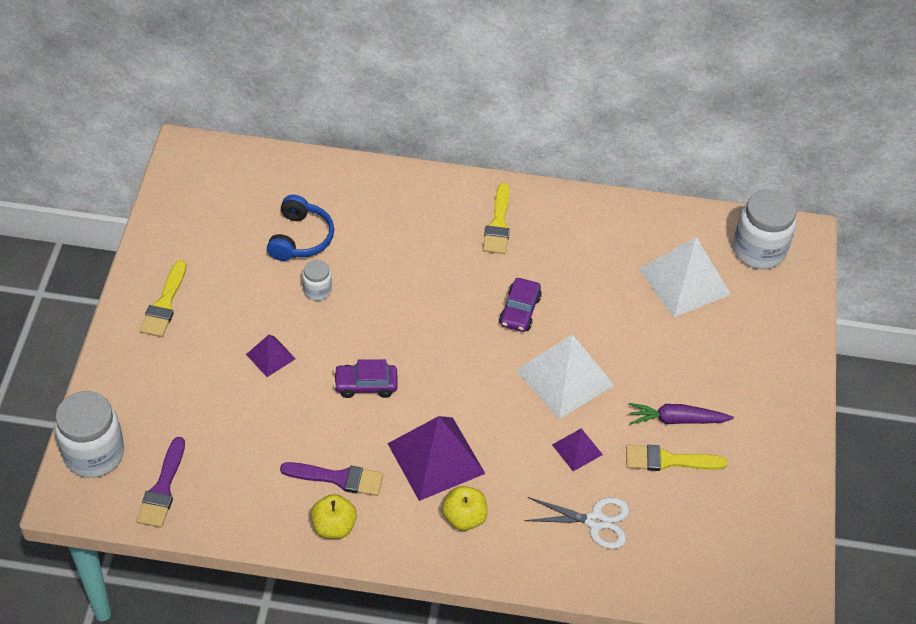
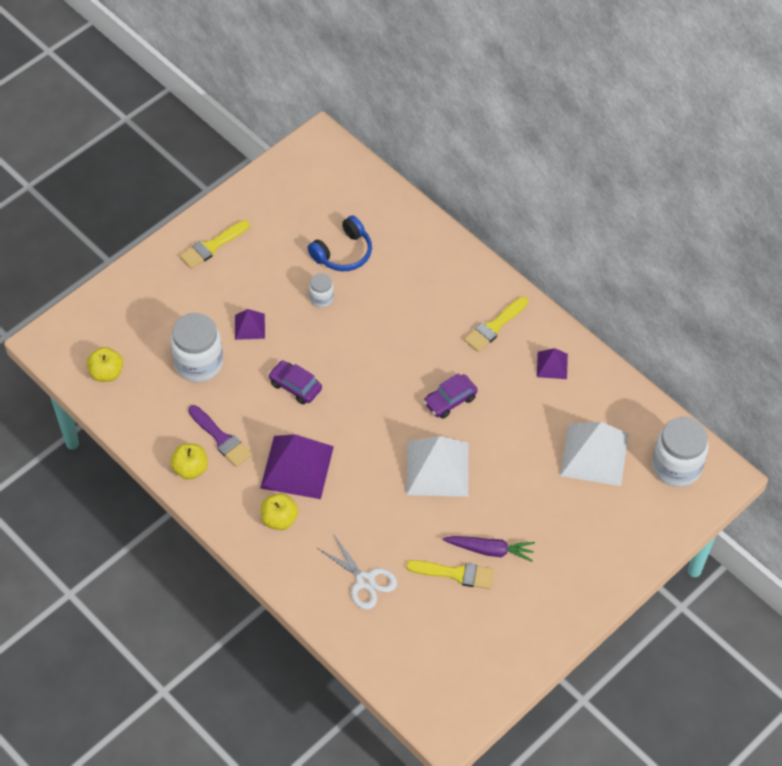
camera: 40 degrees right, 5 degrees up
white jar [55,391,124,478] -> white jar moved to [171,313,223,382]
purple brush [136,437,185,528] -> yellow apple [87,347,123,382]
purple pyramid [552,428,603,471] -> purple pyramid moved to [537,348,568,379]
yellow brush [626,445,727,471] -> yellow brush turned 150 degrees clockwise [406,560,495,589]
purple carrot [629,403,734,425] -> purple carrot turned 150 degrees clockwise [443,536,535,562]

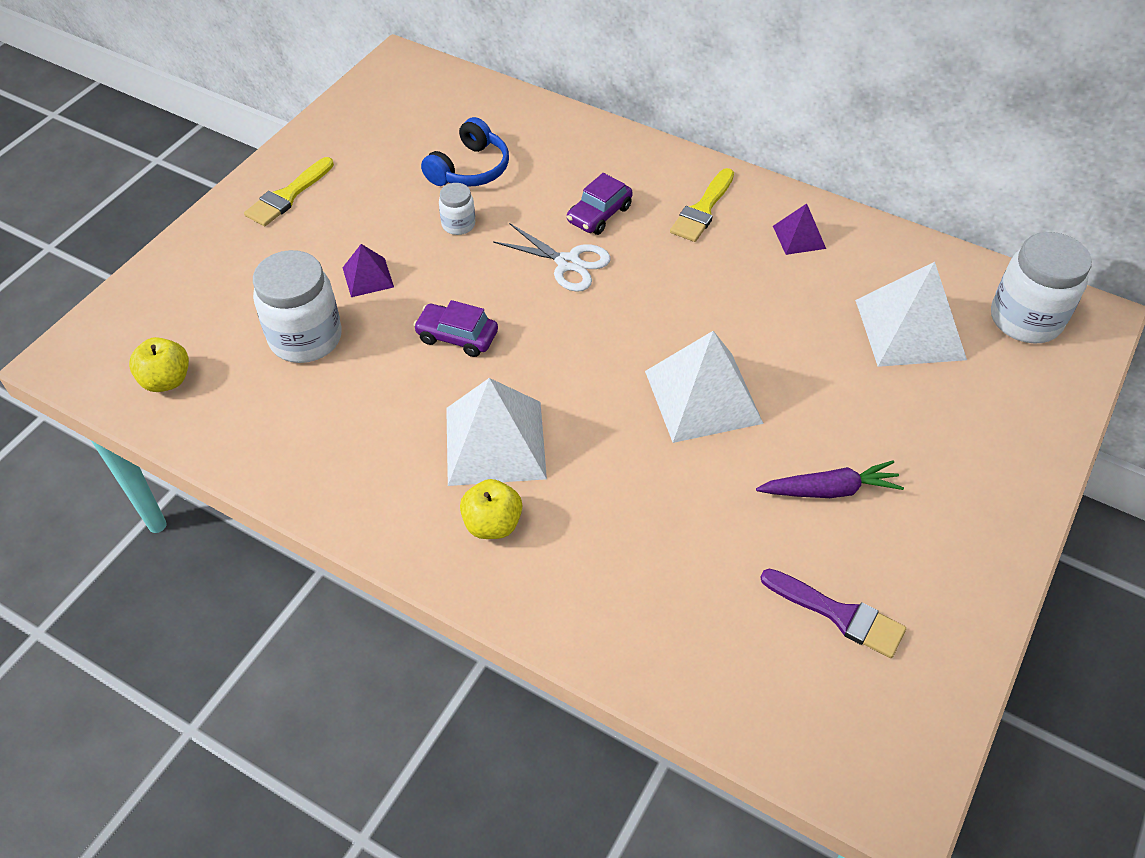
camera: 15 degrees left, 5 degrees down
yellow apple [170,444,208,480] -> none
purple brush [188,405,252,467] -> purple brush moved to [760,568,906,658]
purple pyramid [260,434,334,499] -> white pyramid [446,378,547,486]
white scissors [317,534,397,609] -> white scissors moved to [493,223,611,292]
yellow brush [406,560,495,589] -> none
purple car [423,373,478,419] -> purple car moved to [567,173,633,235]

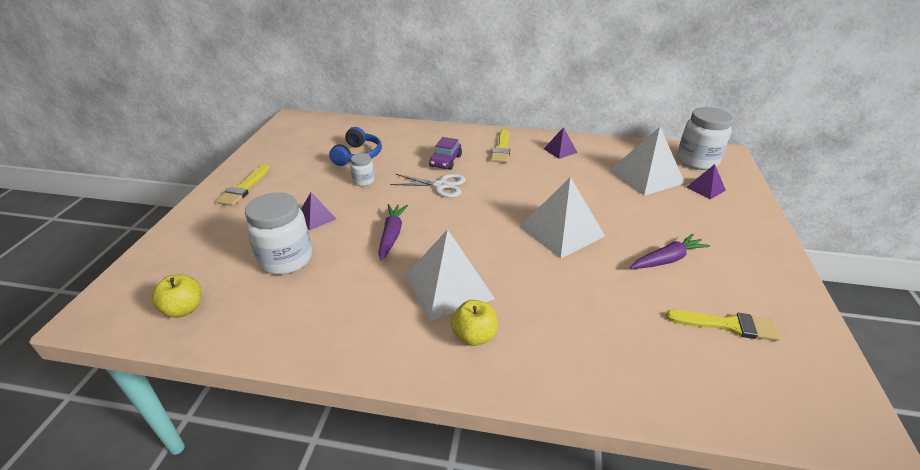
camera: 20 degrees left, 15 degrees down
purple car [413,300,498,357] -> purple carrot [378,204,408,260]
purple brush [760,568,906,658] -> yellow brush [666,310,780,341]
none -> purple pyramid [686,164,726,199]

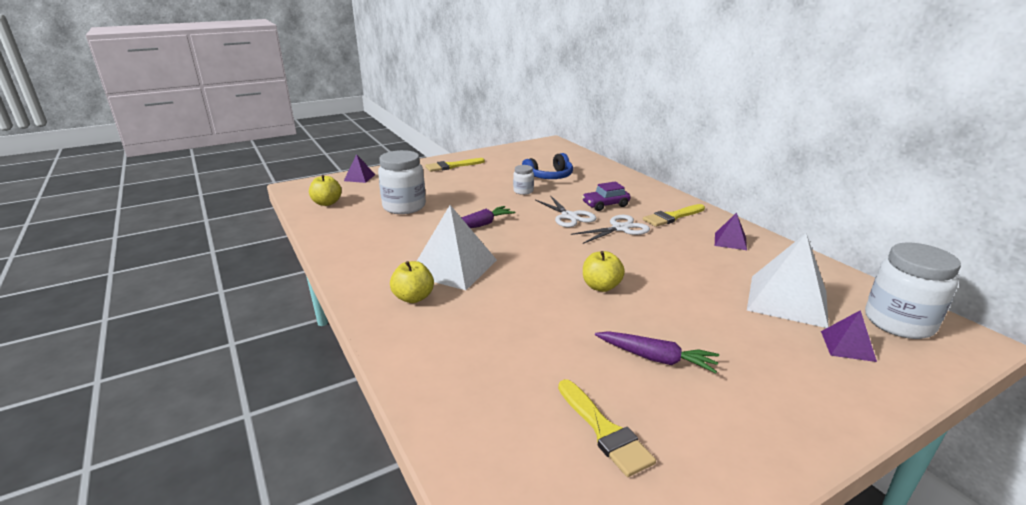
camera: 50 degrees right, 10 degrees down
purple pyramid [301,192,336,230] -> purple pyramid moved to [344,154,375,183]
white pyramid [519,177,605,259] -> yellow apple [583,251,625,292]
none -> white scissors [571,215,650,244]

